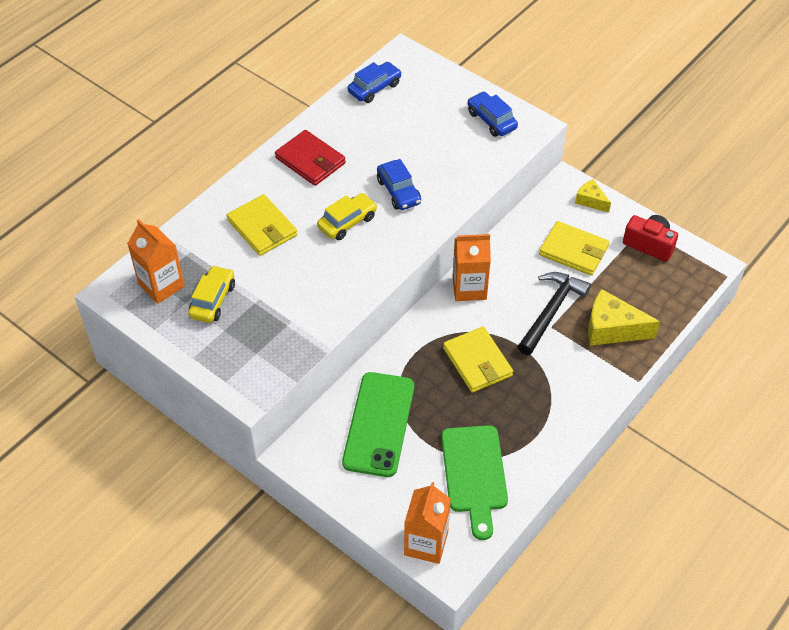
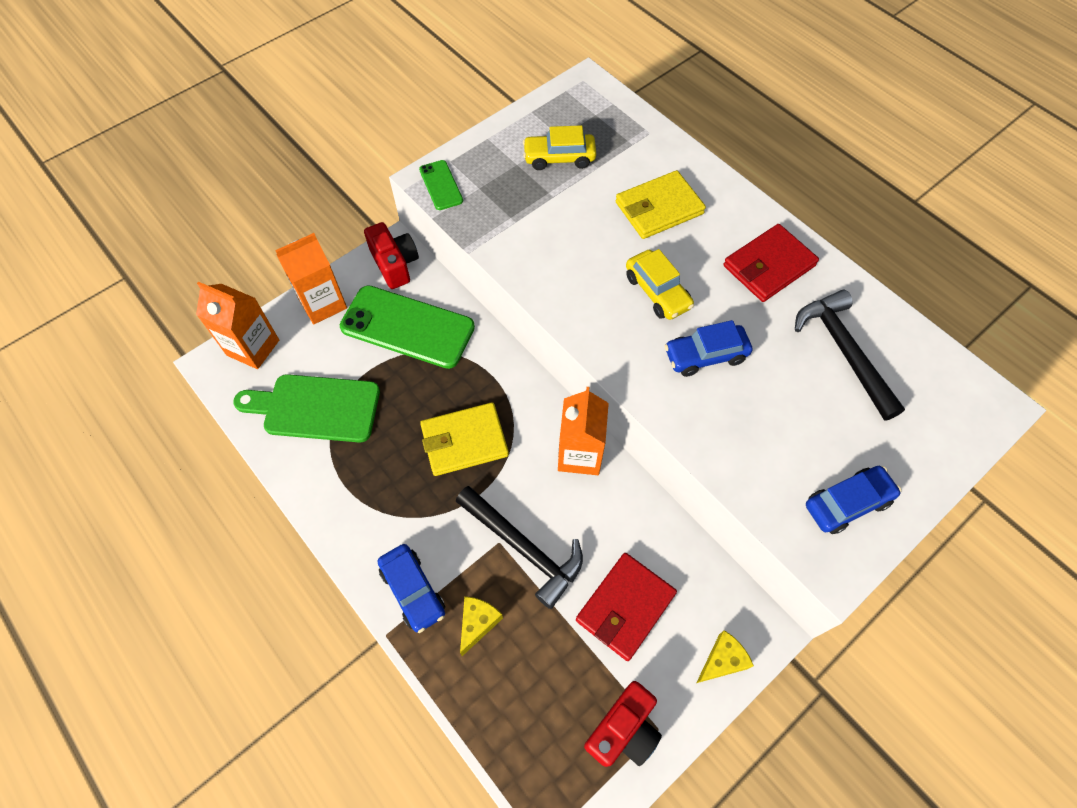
camera: 100 degrees right, 10 degrees up
orange carton [127,219,185,304] -> orange carton moved to [275,233,347,324]
yellow car [188,265,235,323] -> yellow car turned 150 degrees clockwise [523,125,596,170]
blue car [348,62,402,103] -> blue car moved to [378,544,445,633]
yellow wallet [539,221,609,276] -> red wallet [576,553,677,661]
yellow cheese [588,289,660,346] -> yellow cheese [460,596,503,656], size x0.57
none -> red camera [364,222,419,289]
none -> green phone [419,160,463,210]
none -> black hammer [795,290,905,421]

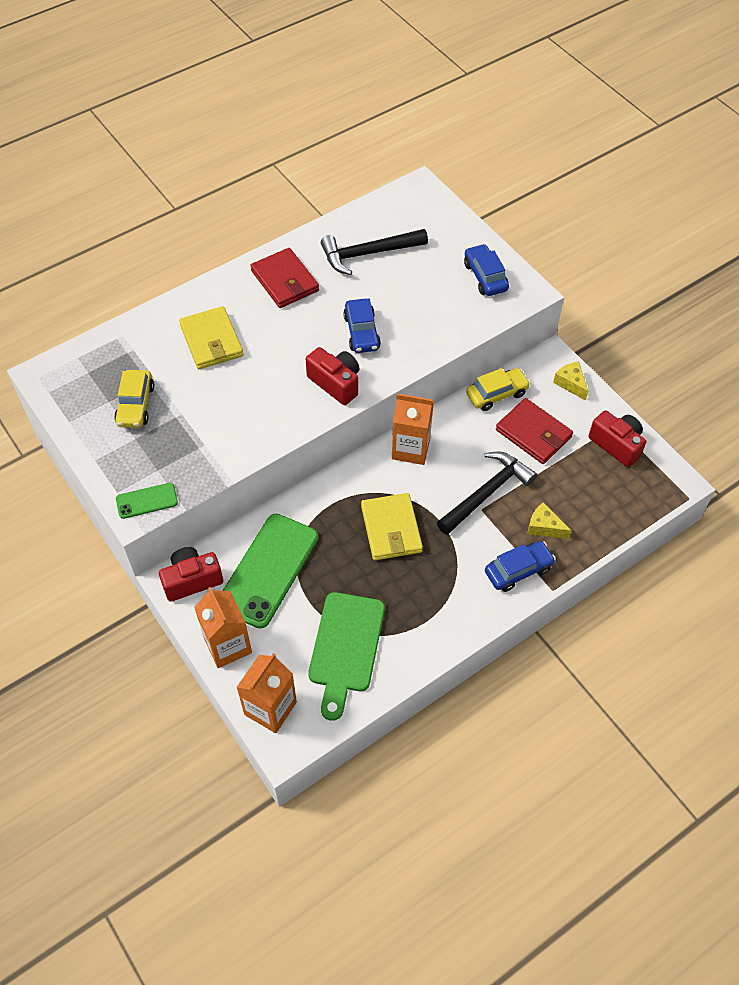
camera: 85 degrees left, 5 degrees down
yellow car [626,249,694,320] -> yellow car moved to [466,368,530,411]
none -> red camera [306,347,360,405]

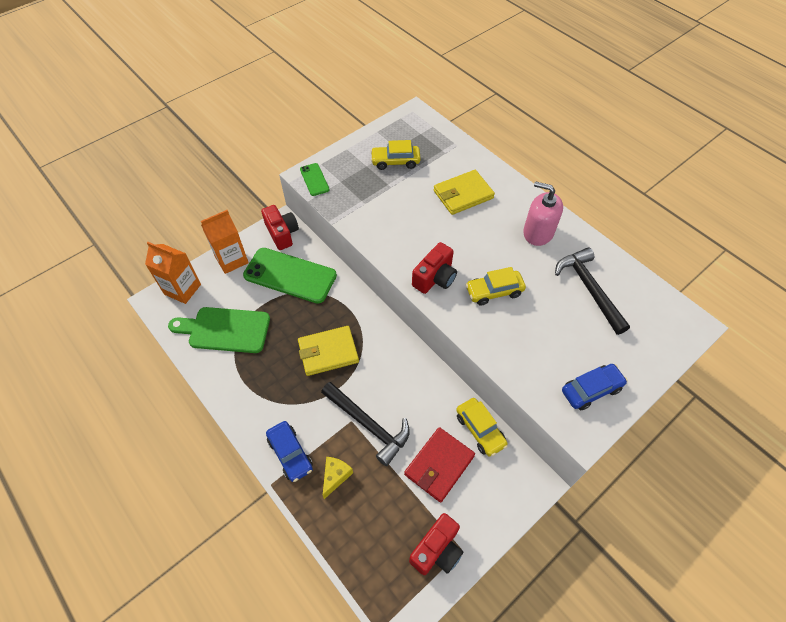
camera: 85 degrees right, 0 degrees up
red wallet [250,248,319,308] -> pink soap dispenser [523,181,563,246]
blue car [343,299,381,353] -> yellow car [466,267,526,306]
orange carton [392,393,434,465] -> none
yellow cheese [553,361,588,401] -> none

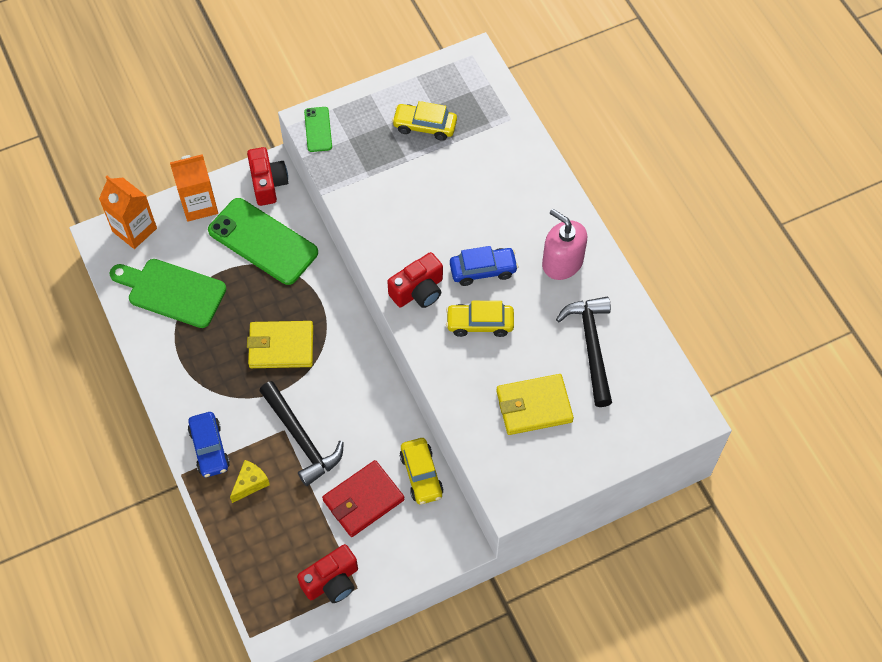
camera: 15 degrees right, 5 degrees up
yellow wallet [433,170,495,215] -> yellow wallet moved to [496,374,574,435]
blue car [562,364,628,410] -> blue car moved to [450,246,519,286]

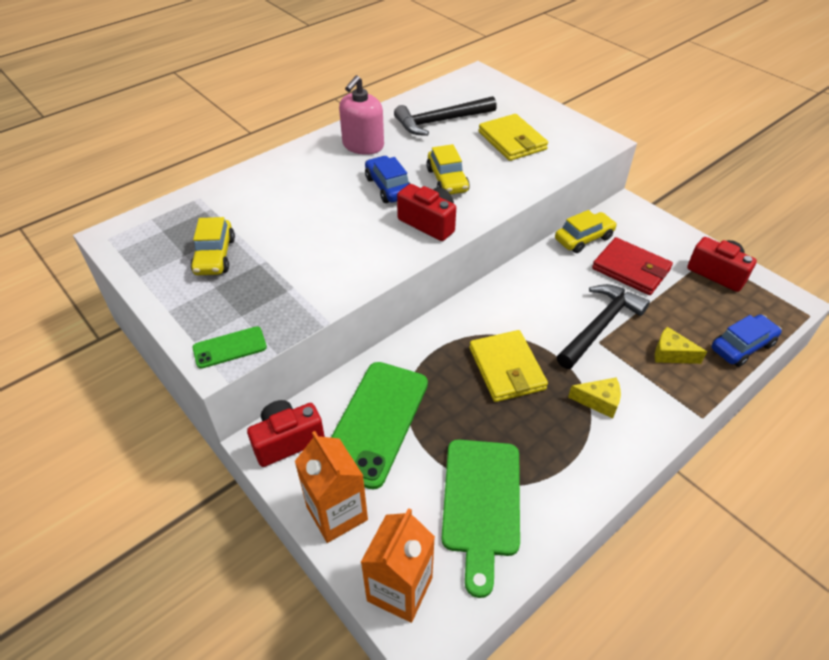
camera: 105 degrees left, 15 degrees down
blue car [188,412,230,477] -> blue car moved to [712,314,782,367]
none -> yellow cheese [568,377,621,419]

